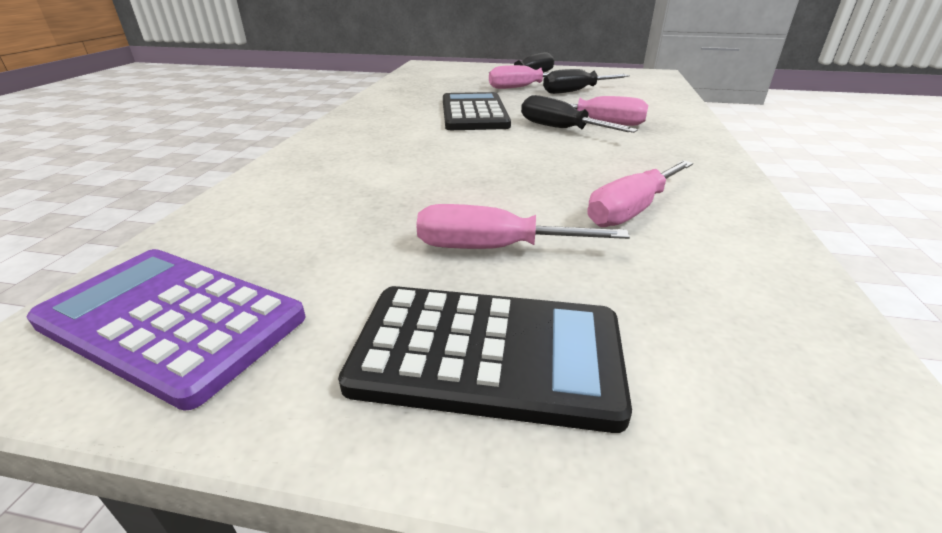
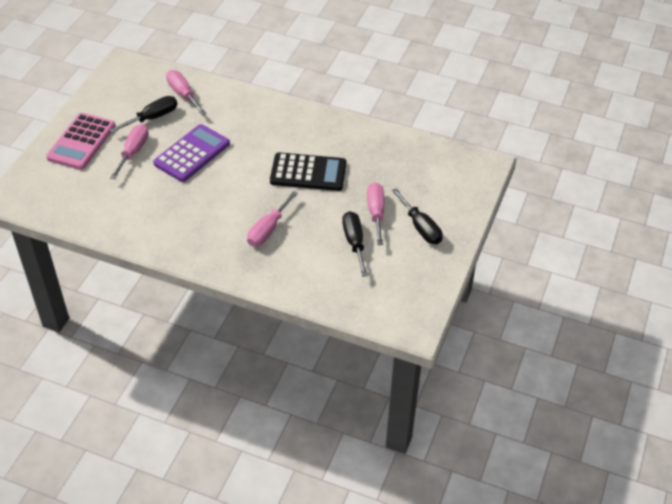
camera: 100 degrees right, 15 degrees up
purple calculator [27,249,306,411] -> purple calculator moved to [153,124,230,182]
black calculator [338,286,632,433] -> pink calculator [46,113,115,170]
black screwdriver [521,95,638,133] -> black screwdriver moved to [110,96,177,133]
pink screwdriver [587,160,693,227] -> pink screwdriver moved to [166,70,206,115]

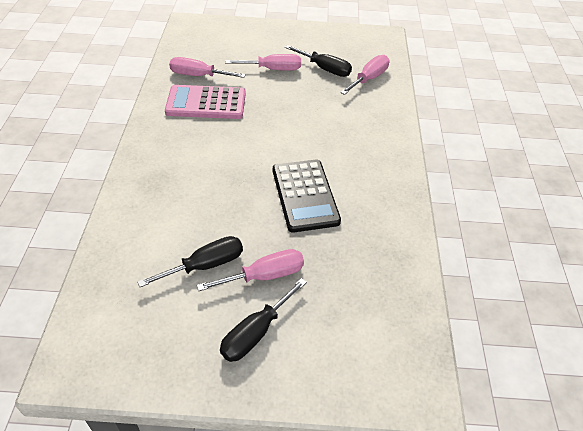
camera: 70 degrees right, 0 degrees up
pink calculator [46,113,115,170] -> pink calculator moved to [165,85,246,119]
purple calculator [153,124,230,182] -> none
pink screwdriver [247,191,298,246] -> pink screwdriver moved to [169,57,246,78]

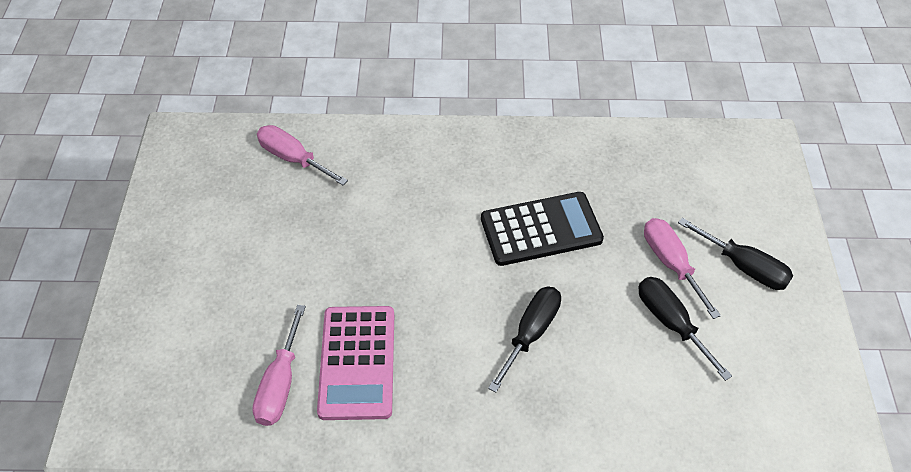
camera: 90 degrees left, 5 degrees up
pink screwdriver [225,54,301,71] -> none
black screwdriver [285,45,352,77] -> black screwdriver moved to [488,287,561,393]

